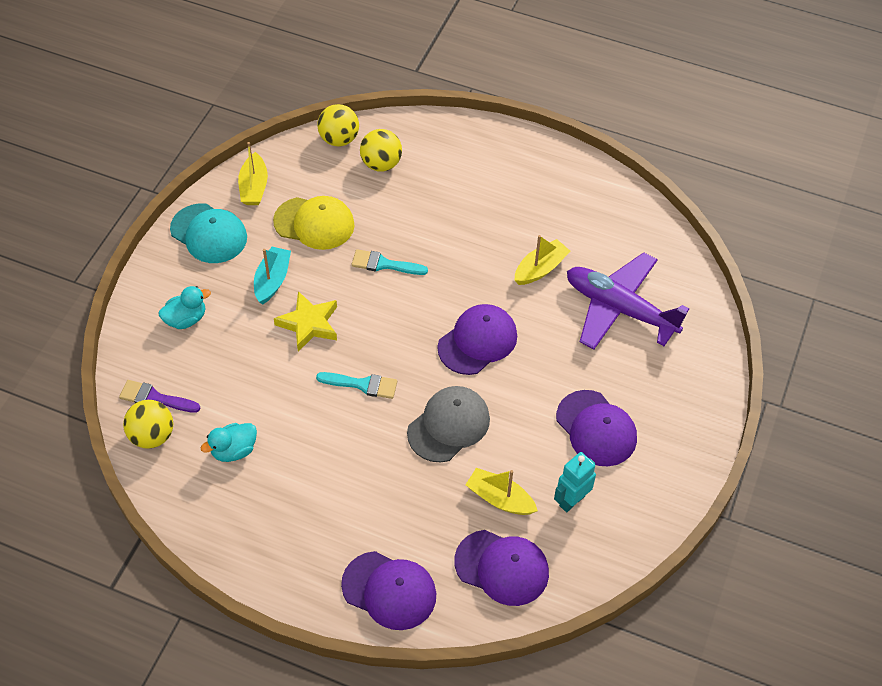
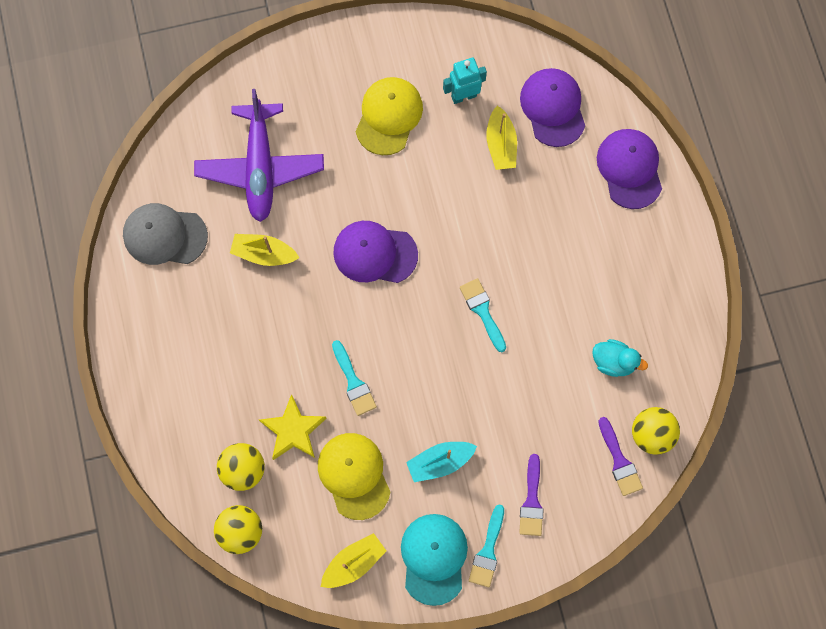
camera: 125 degrees left, 20 degrees up
turquoise duck [159,286,211,329] -> purple brush [519,454,544,536]
yellow star [274,291,337,352] -> yellow star moved to [259,394,327,460]
grey cap [407,386,490,462] -> grey cap moved to [123,203,208,265]
turquoise robot [554,452,596,512] -> turquoise robot turned 150 degrees clockwise [443,58,487,104]
purple cap [556,390,637,466] -> yellow cap [356,77,423,155]
none -> turquoise brush [469,505,504,587]

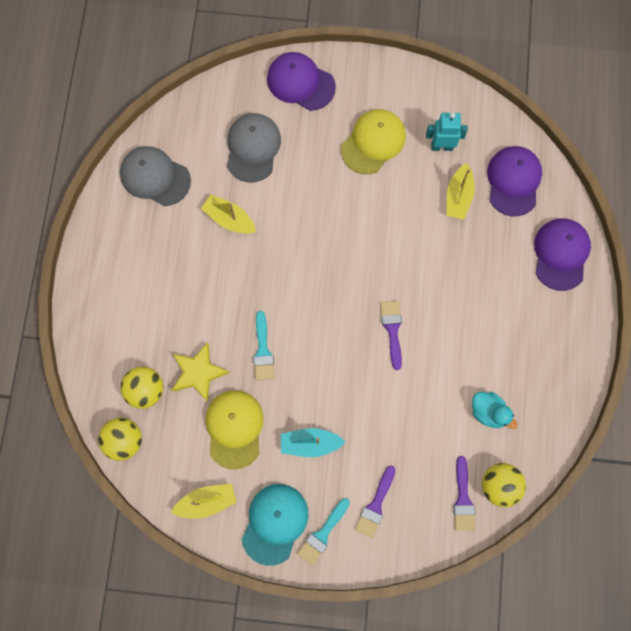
camera: 20 degrees right, 0 degrees up
purple plane [194,89,324,222] -> grey cap [227,113,281,182]
purple cap [333,221,418,283] -> purple cap moved to [267,52,336,111]
turquoise brush [460,278,506,352] -> purple brush [380,301,402,370]

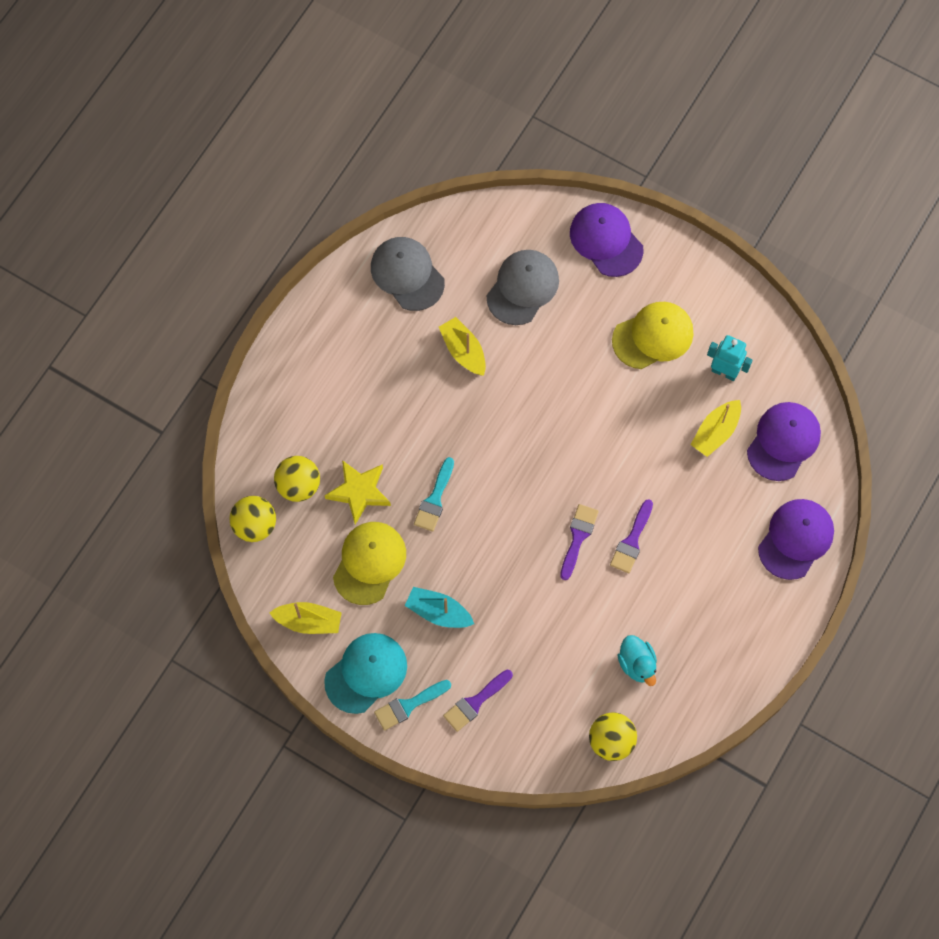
camera: 25 degrees right, 5 degrees down
purple brush [454,456,475,531] -> purple brush moved to [610,499,653,573]

